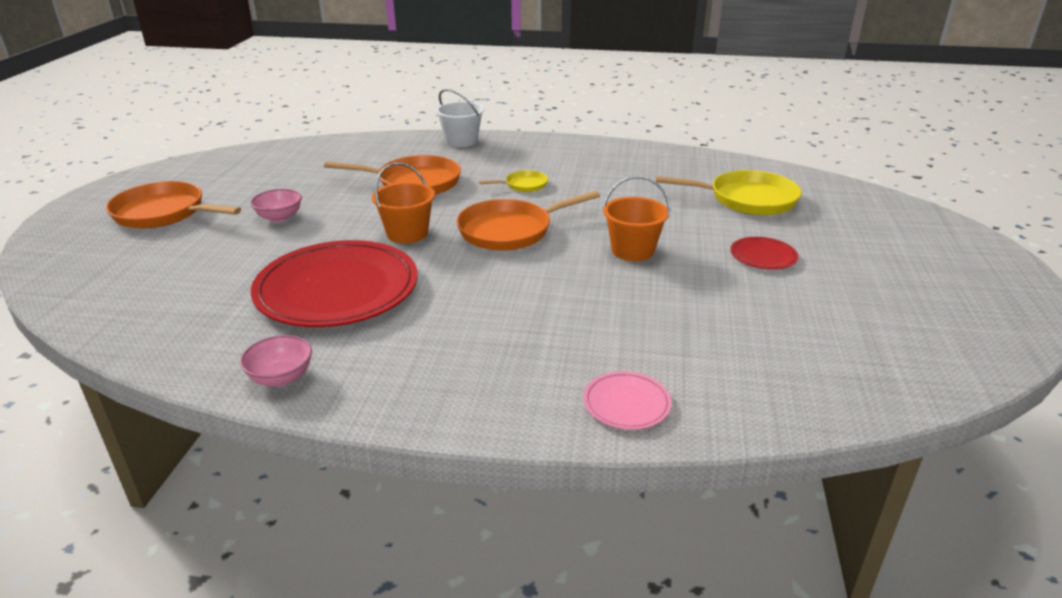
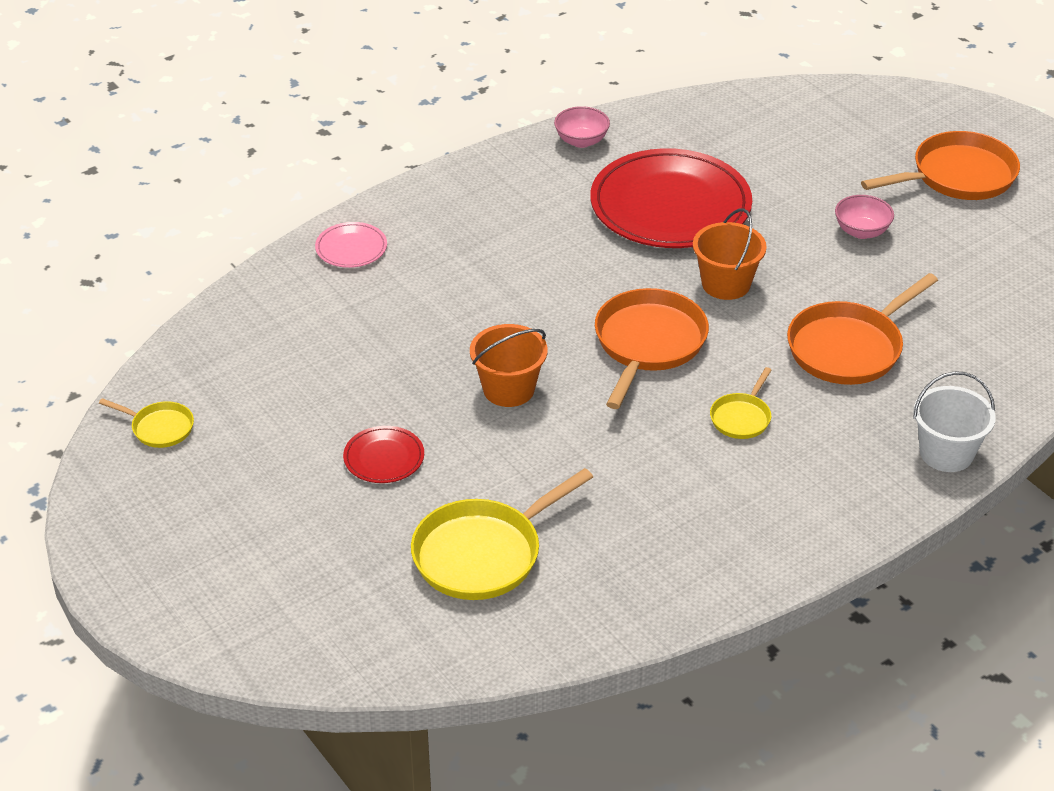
camera: 135 degrees right, 10 degrees up
none -> yellow pan [99,398,194,448]

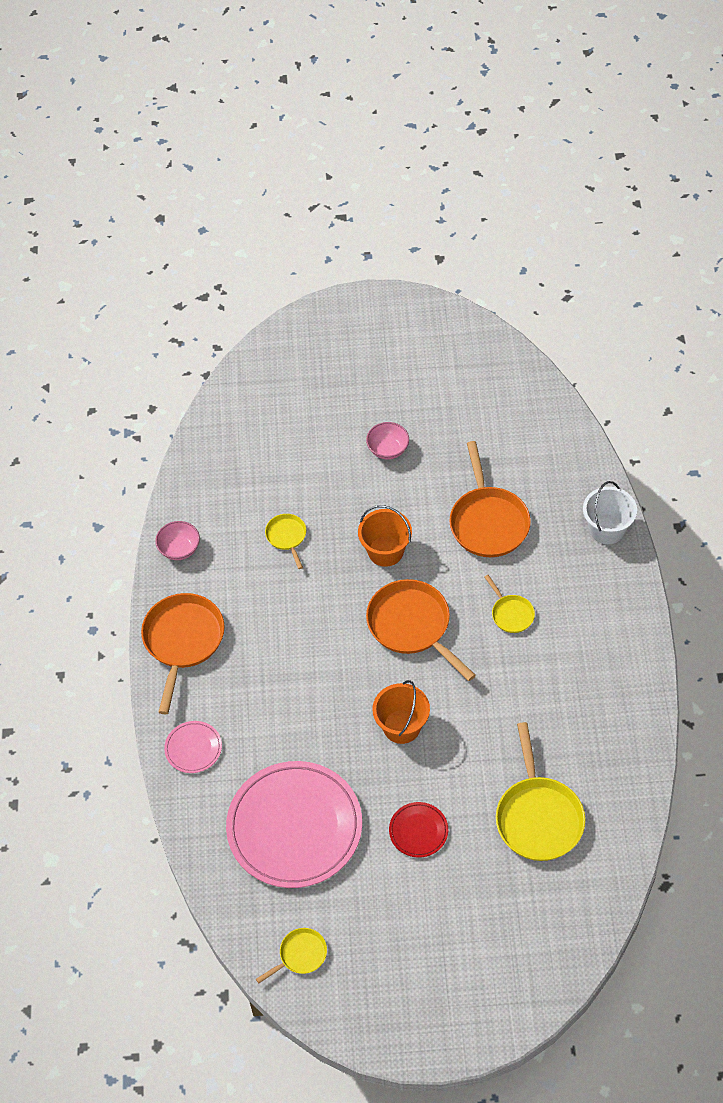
camera: 55 degrees left, 15 degrees up
red plate [590,148,752,248] -> yellow pan [265,514,306,569]
orange pan [861,131,1020,200] -> orange pan moved to [141,593,225,714]
none -> pink plate [226,761,362,888]

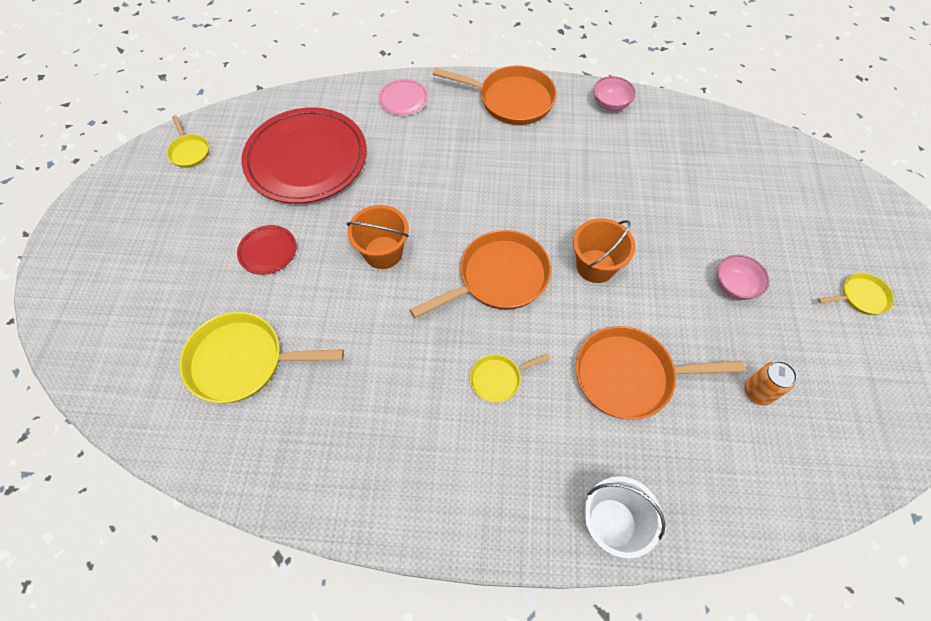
camera: 95 degrees right, 5 degrees up
pink plate [226,761,362,888] -> red plate [242,107,367,204]
yellow pan [265,514,306,569] -> yellow pan moved to [818,273,894,315]
none -> orange can [744,361,797,405]

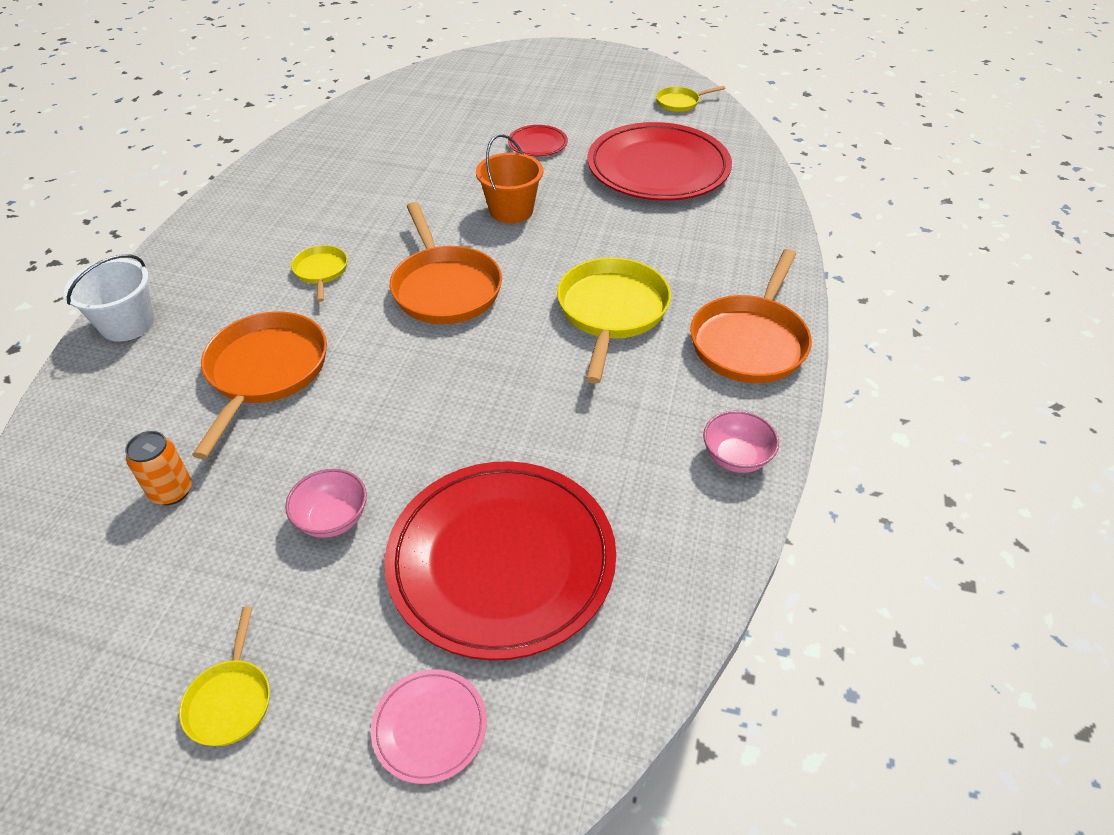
camera: 100 degrees right, 15 degrees down
yellow pan [179,312,344,403] -> yellow pan moved to [557,258,671,384]
pink plate [378,79,428,116] -> pink plate moved to [371,669,487,784]
orange bucket [573,218,635,283] -> none
none -> red plate [384,461,616,660]

